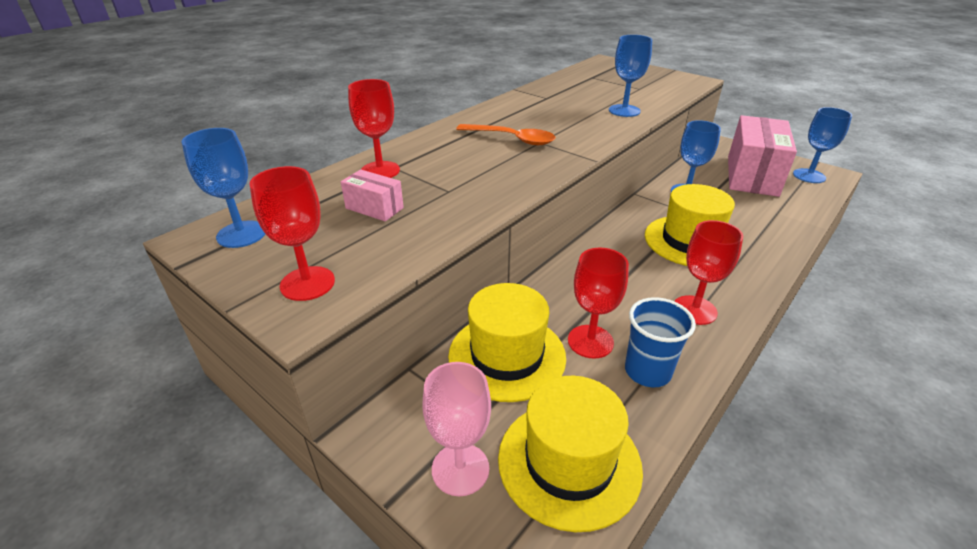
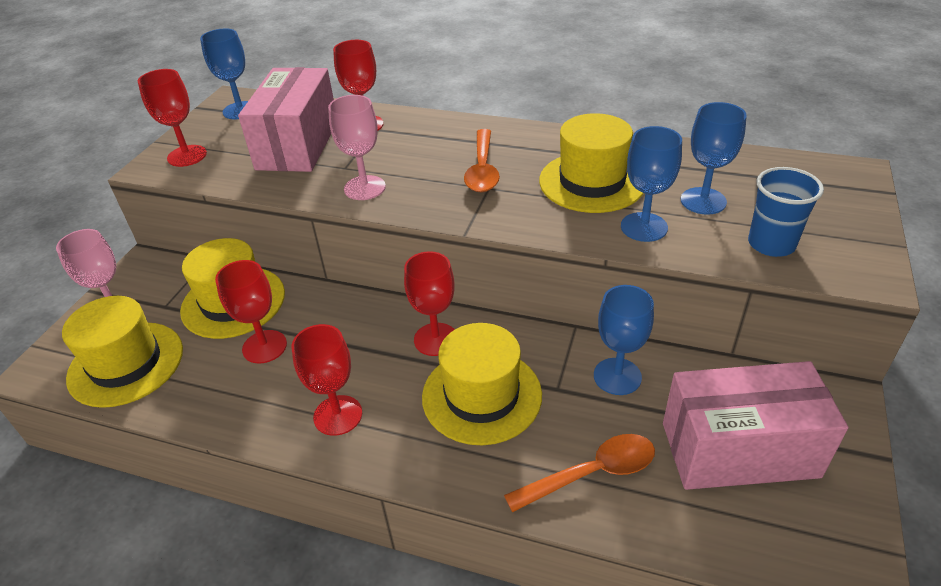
camera: 70 degrees right, 5 degrees up
pink box [341,169,404,221] -> pink box [238,67,334,172], size x2.21
blue cup [625,297,696,387] -> blue cup moved to [748,167,824,257]
blue goblet [793,107,852,183] -> blue goblet moved to [681,102,747,215]
none -> pink goblet [328,95,386,200]
none -> red goblet [404,251,455,356]
none -> orange spoon [504,434,655,512]
none -> yellow hat [539,113,644,213]

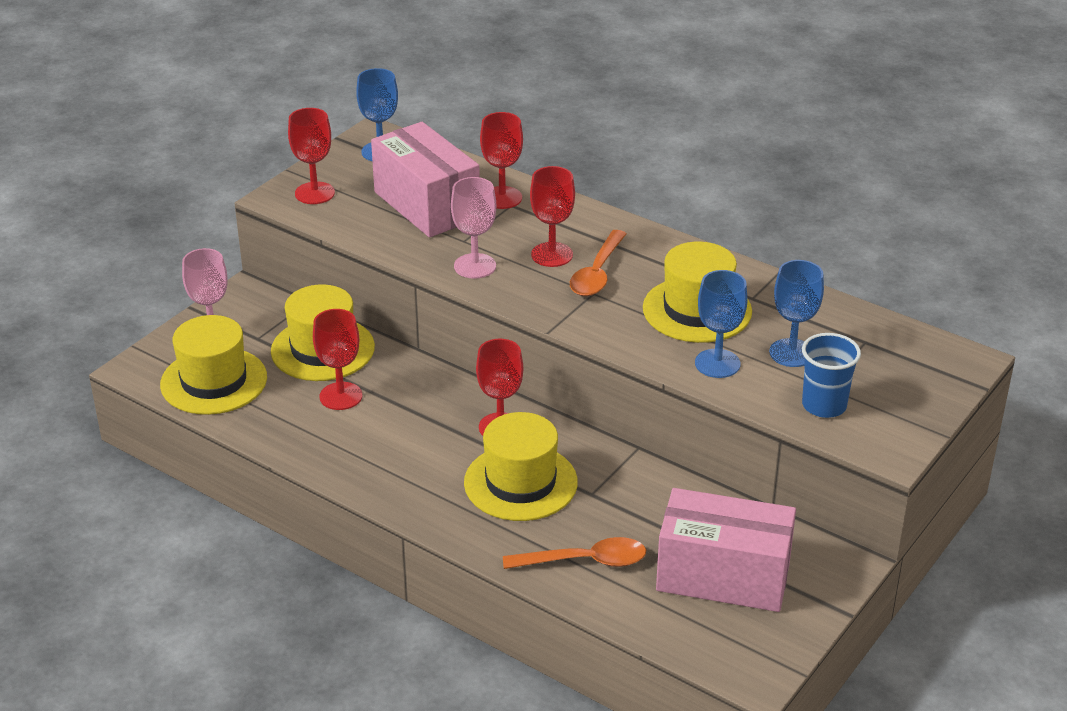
camera: 15 degrees right, 5 degrees down
pink box [238,67,334,172] -> pink box turned 60 degrees counterclockwise [371,122,480,238]
red goblet [291,324,362,436] -> red goblet moved to [530,166,575,267]
blue goblet [594,285,654,395] -> none

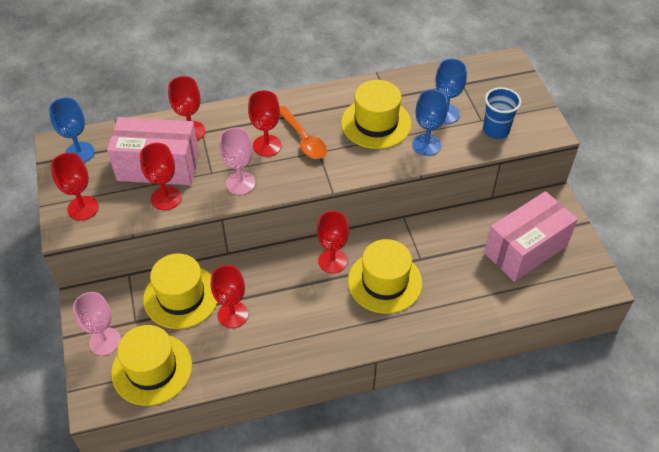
camera: 50 degrees left, 15 degrees up
orange spoon [503,537,646,569] -> none
none -> red goblet [140,143,181,210]

